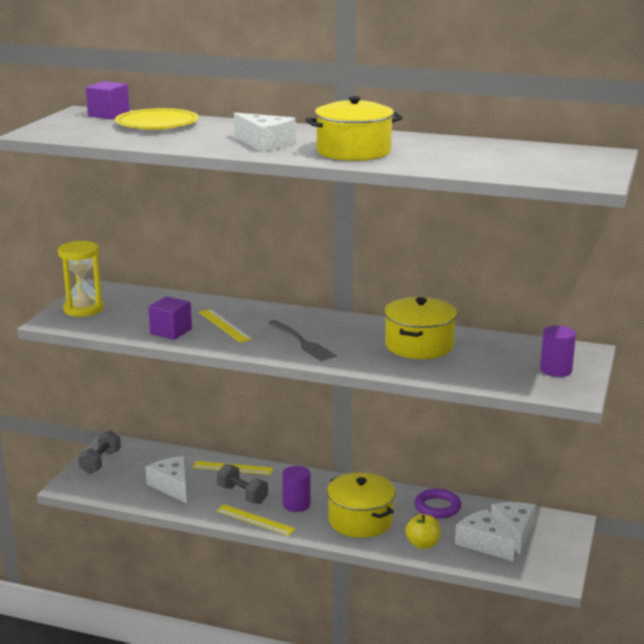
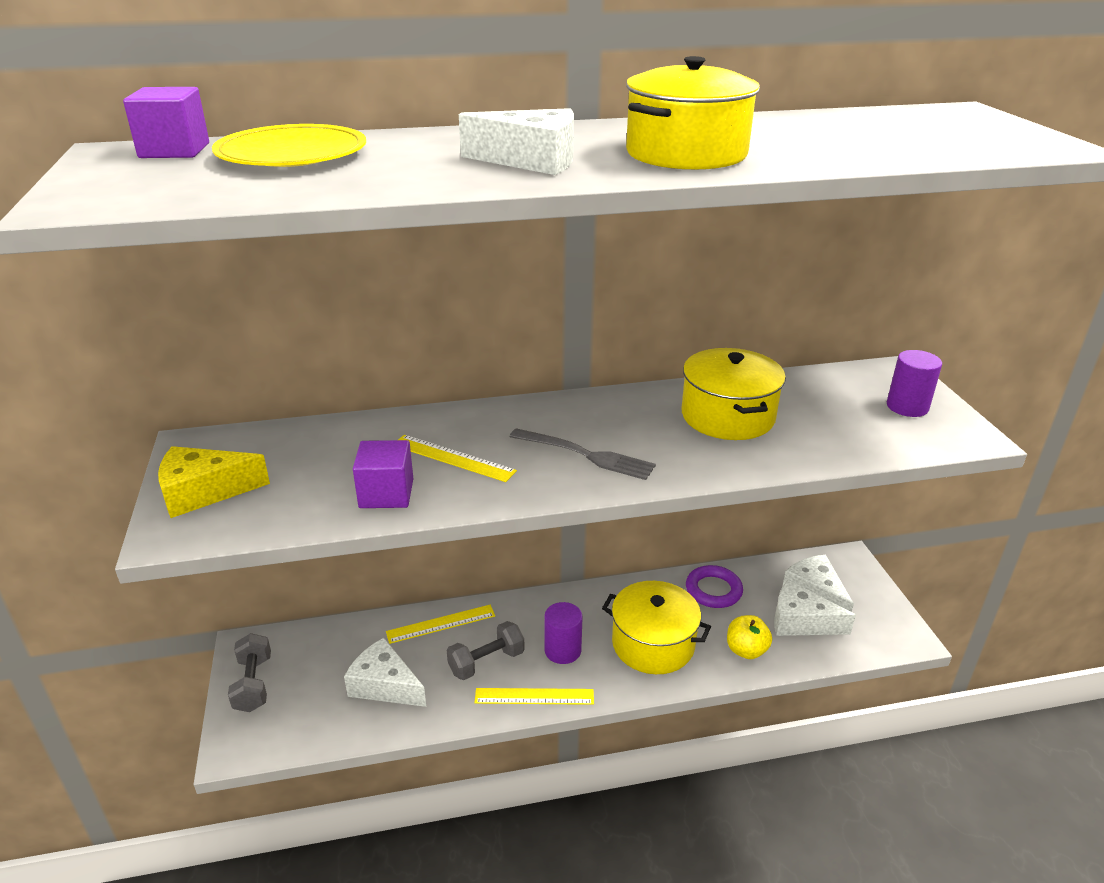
camera: 30 degrees left, 10 degrees up
yellow hourglass [58,241,104,317] -> yellow cheese [158,446,270,518]
grey dumbbell [217,464,268,504] -> grey dumbbell turned 45 degrees counterclockwise [447,621,525,680]

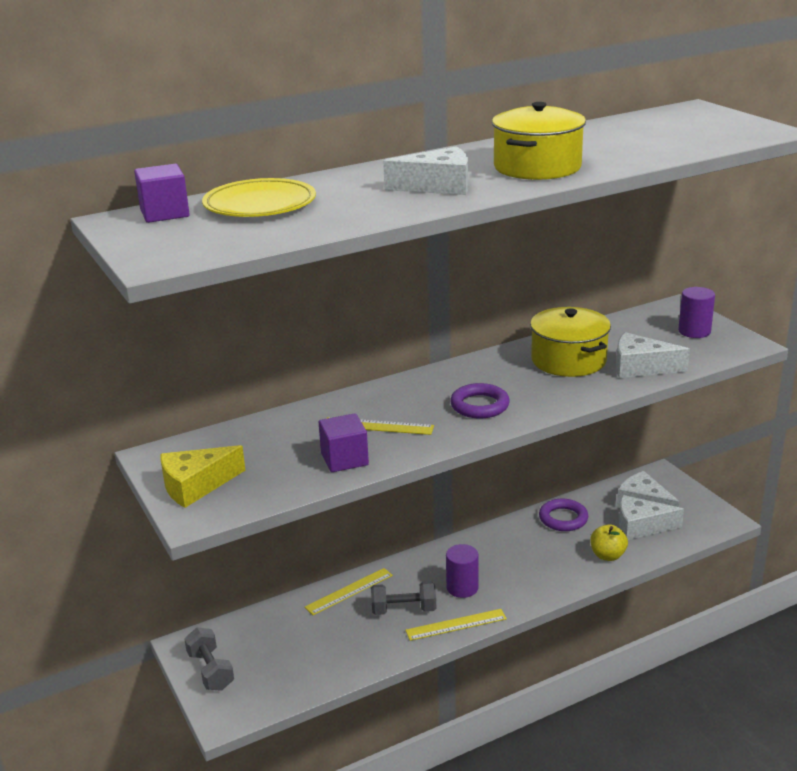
camera: 15 degrees left, 5 degrees down
white cheese [344,638,426,707] -> white cheese moved to [616,332,690,378]
grey dumbbell [447,621,525,680] -> grey dumbbell turned 45 degrees clockwise [371,581,436,615]
grey fork [510,428,656,480] -> purple ring [450,383,510,418]
yellow pot [602,581,711,674] -> none

